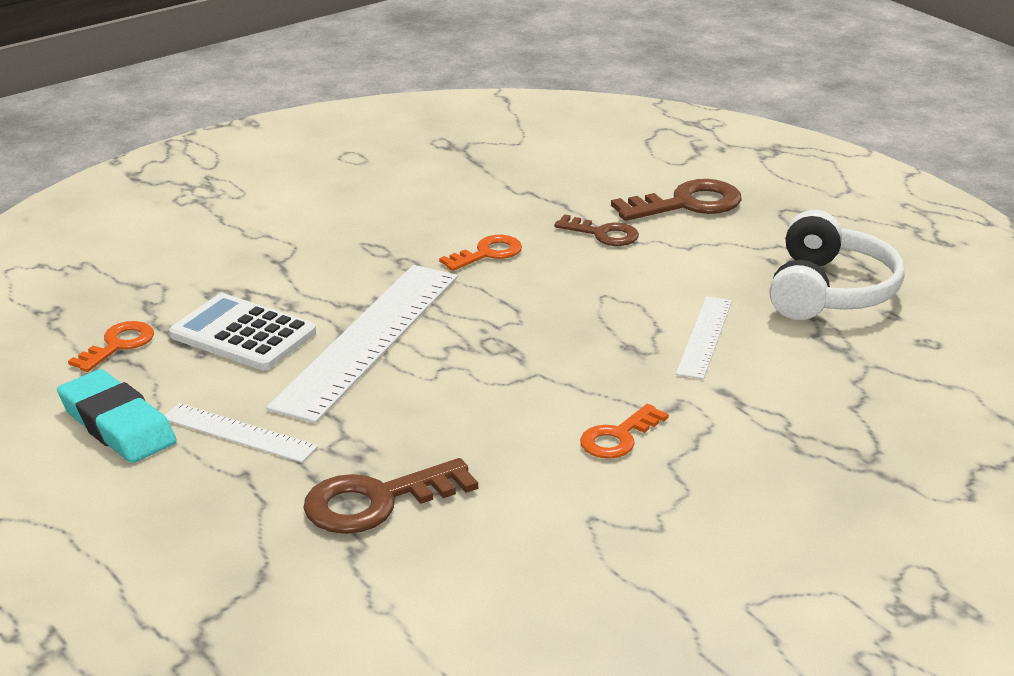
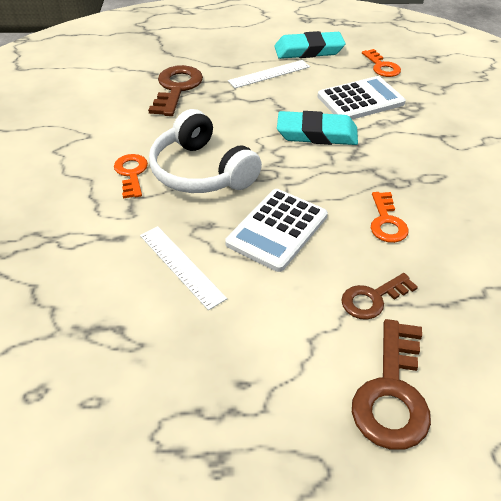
camera: 125 degrees right, 15 degrees up
white ruler [266,265,458,423] -> turquoise eraser [277,111,358,145]
white headphones [769,210,905,320] -> white headphones moved to [149,109,262,193]
none -> white calculator [225,189,328,272]

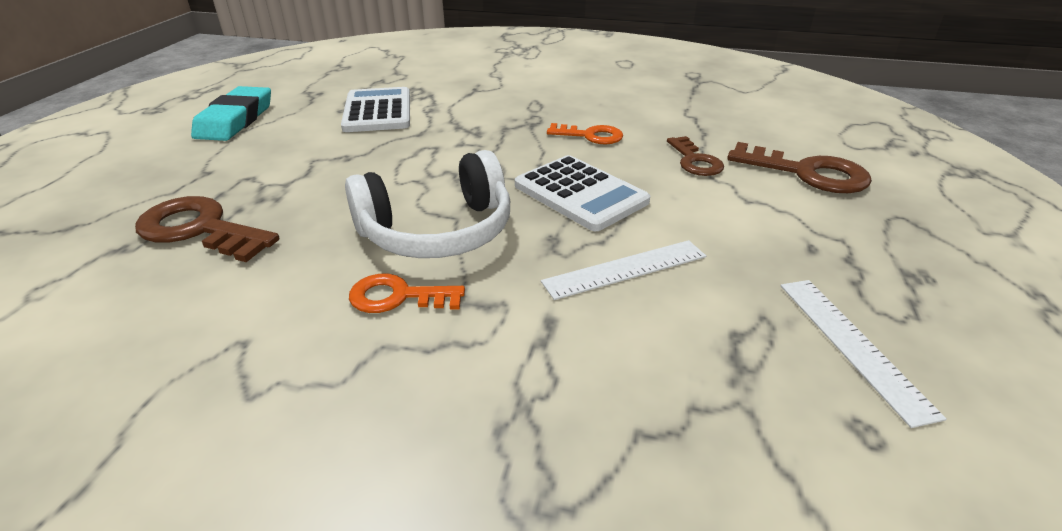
camera: 75 degrees left, 10 degrees down
white ruler [228,60,310,88] -> white ruler moved to [781,280,947,428]
turquoise eraser [277,111,358,145] -> none
orange key [362,49,401,77] -> none

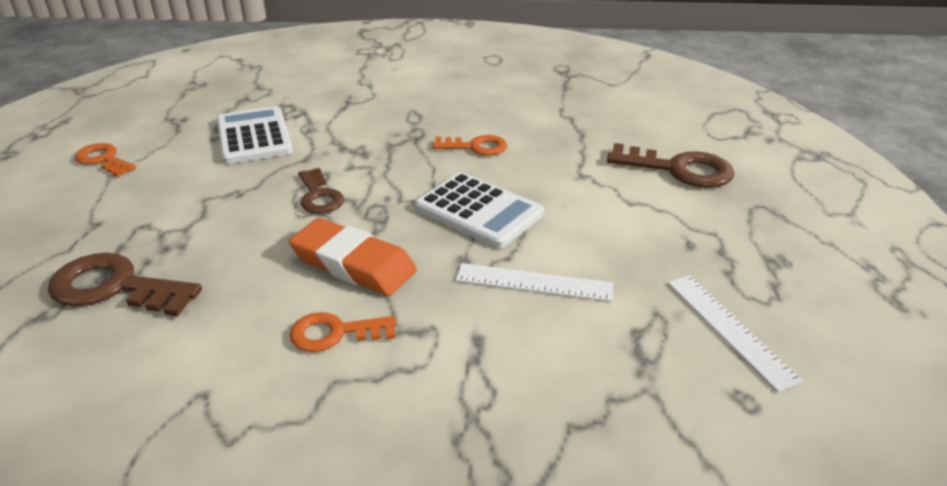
camera: 10 degrees left, 0 degrees up
turquoise eraser [191,86,271,141] -> orange key [75,143,136,177]
white headphones [345,150,510,258] -> orange eraser [289,218,417,296]
white ruler [541,240,706,300] -> white ruler turned 45 degrees clockwise [456,263,613,302]
brown key [667,136,724,176] -> brown key moved to [298,168,344,214]

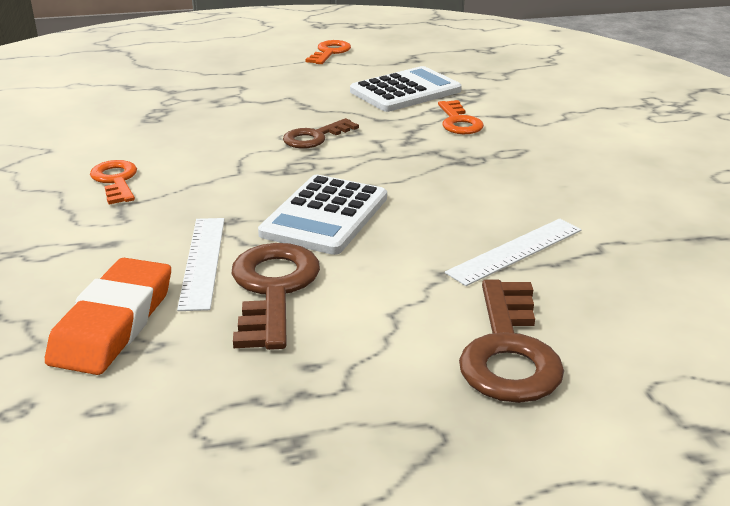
camera: 75 degrees right, 5 degrees down
brown key [48,252,202,317] -> brown key moved to [232,243,320,350]
orange eraser [289,218,417,296] -> orange eraser moved to [45,258,171,375]
orange key [433,135,507,156] -> orange key moved to [438,100,484,134]
white ruler [668,275,803,392] -> white ruler moved to [445,218,581,286]

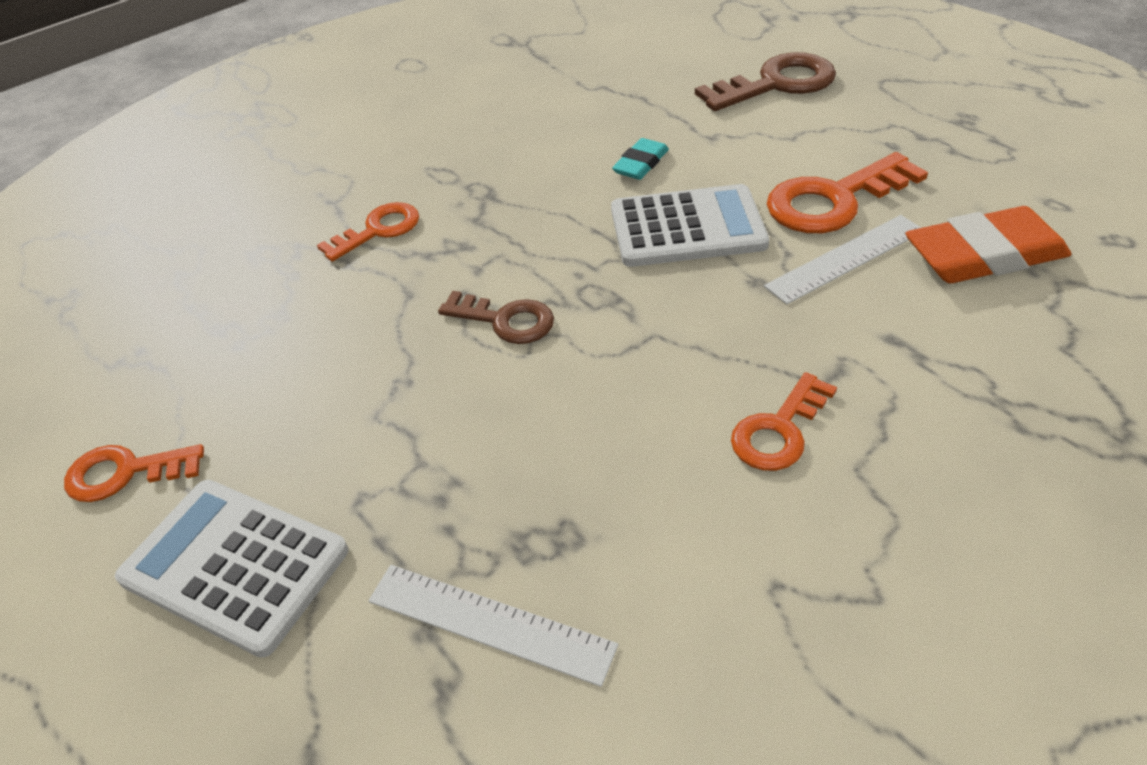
camera: 115 degrees left, 15 degrees up
brown key [232,243,320,350] -> orange key [767,152,928,233]
white calculator [350,66,462,112] -> white calculator moved to [115,480,348,658]
white ruler [445,218,581,286] -> white ruler moved to [368,565,618,687]
none -> turquoise eraser [612,138,669,180]

